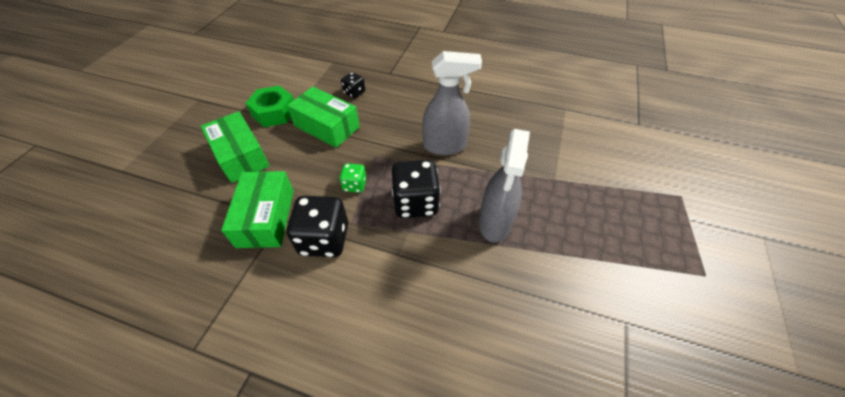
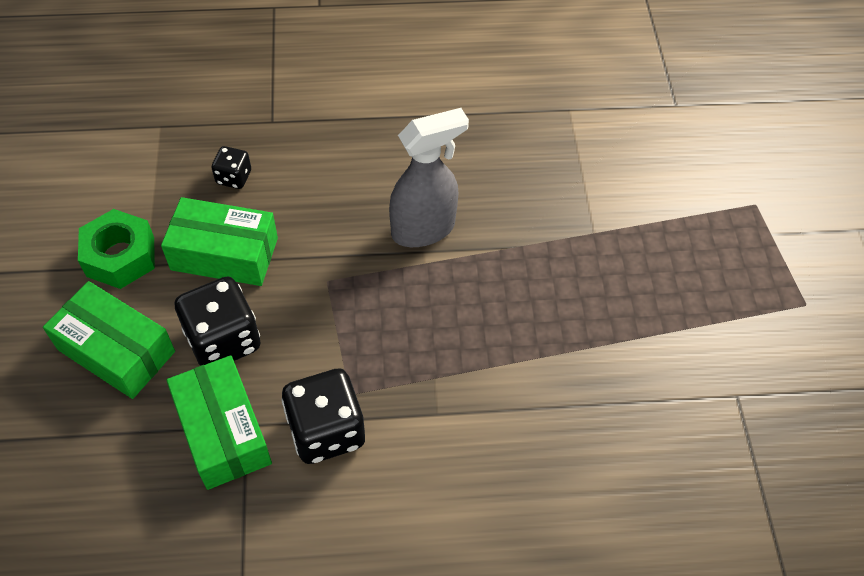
camera: 25 degrees left, 5 degrees up
green dice [339,163,367,193] -> none
black dice [392,160,441,218] -> black dice moved to [175,277,260,366]
grey spray bottle [479,129,530,242] -> none

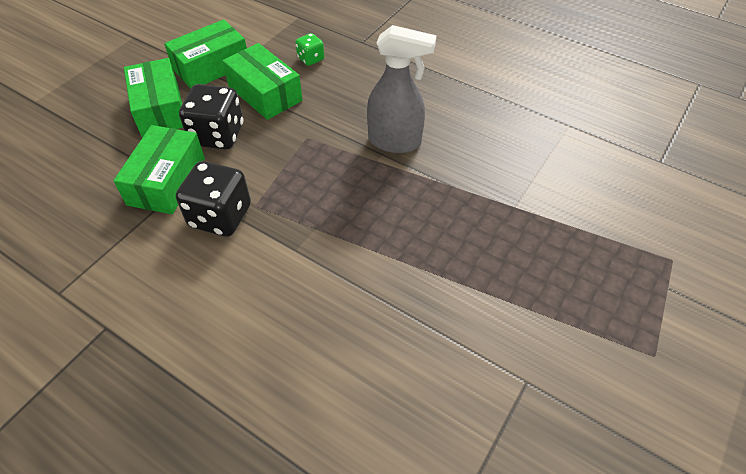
camera: 40 degrees right, 5 degrees down
green nut [78,209,155,289] -> green box [164,19,247,89]
black dice [212,146,251,189] -> green dice [295,33,324,66]

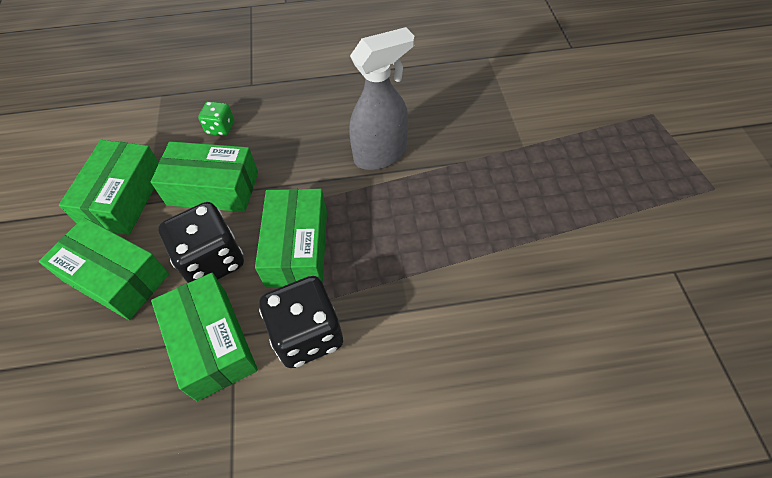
camera: 40 degrees left, 5 degrees up
none -> green box [255,189,327,288]

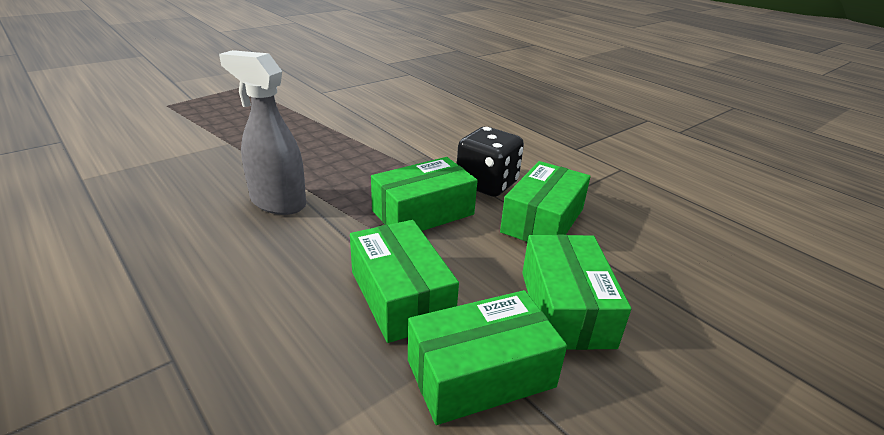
camera: 125 degrees left, 25 degrees down
black dice [158,202,244,283] -> none
green dice [198,101,234,136] -> none

